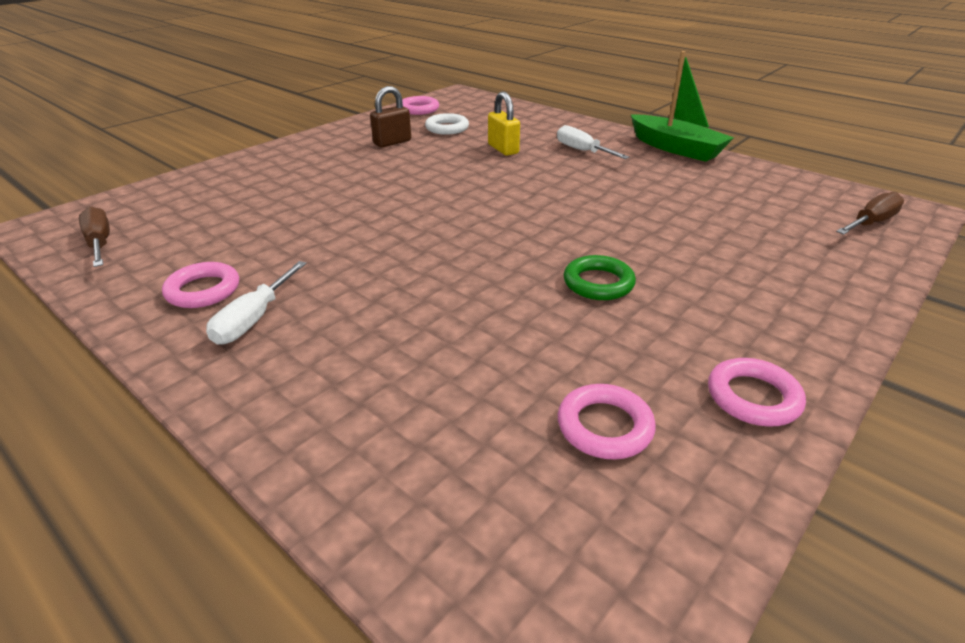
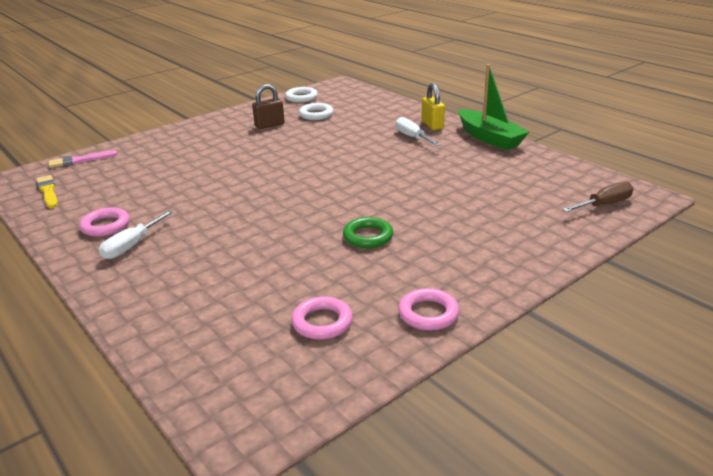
camera: 10 degrees right, 5 degrees down
brown screwdriver [79,206,110,267] -> yellow brush [37,175,58,208]
pink ring [402,96,439,115] -> white ring [285,87,318,102]
yellow padlock [488,92,520,156] -> yellow padlock moved to [421,83,445,130]
none -> pink brush [49,150,118,168]

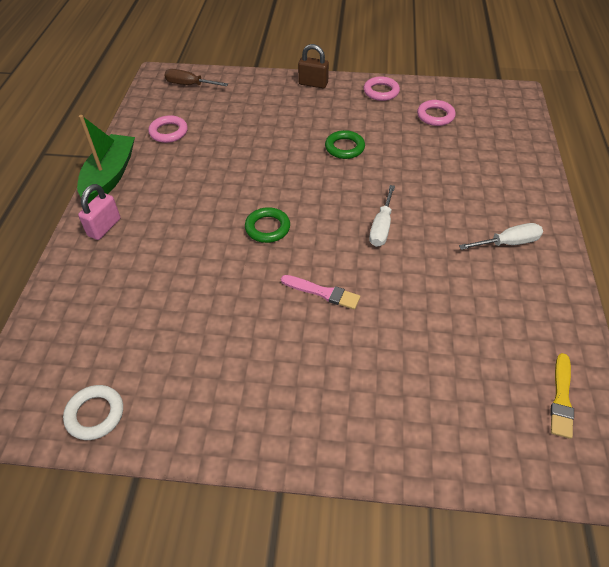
camera: 135 degrees left, 20 degrees up
pink brush [49,150,118,168] -> pink brush moved to [281,275,360,309]
pink ring [79,207,130,237] -> pink ring moved to [148,115,188,143]
brown padlock [252,84,285,129] -> brown padlock moved to [298,44,329,88]
white ring [299,103,334,120] -> none
white screwdriver [395,117,441,146] -> white screwdriver moved to [369,185,395,247]
yellow padlock [421,83,445,130] -> pink padlock [78,184,120,240]
none -> green ring [245,207,290,243]

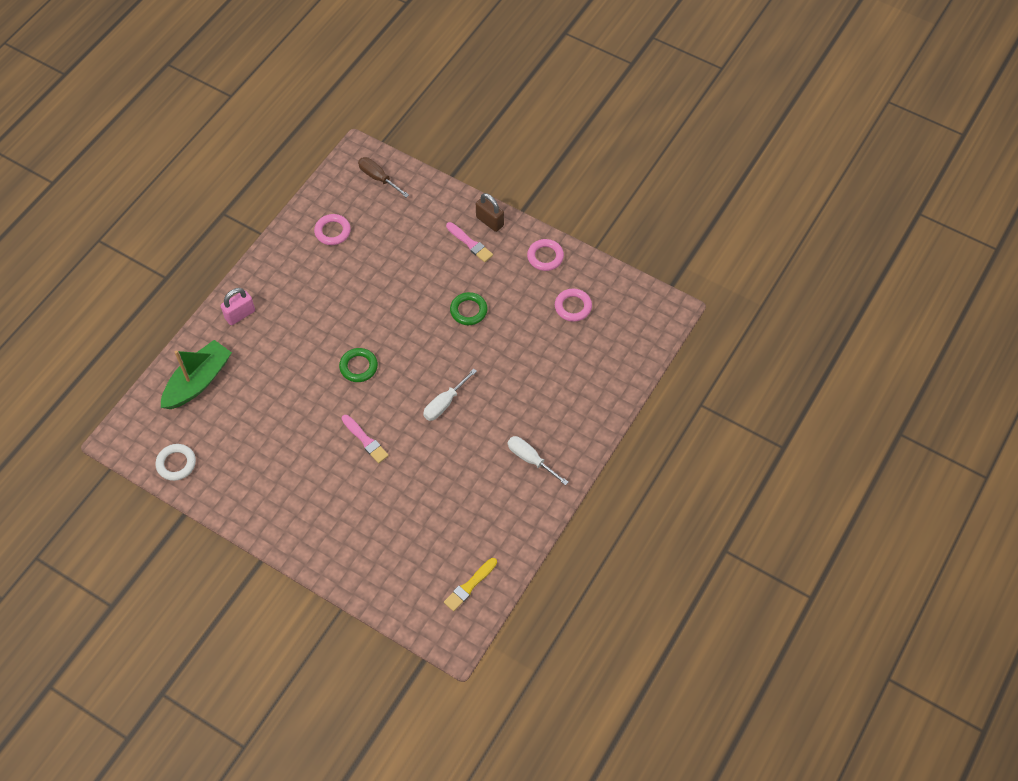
camera: 25 degrees right, 10 degrees up
green boat [77,115,135,204] -> green boat moved to [161,340,232,409]
white screwdriver [459,223,543,250] -> white screwdriver turned 150 degrees counterclockwise [508,436,568,485]
none -> pink brush [446,222,493,262]

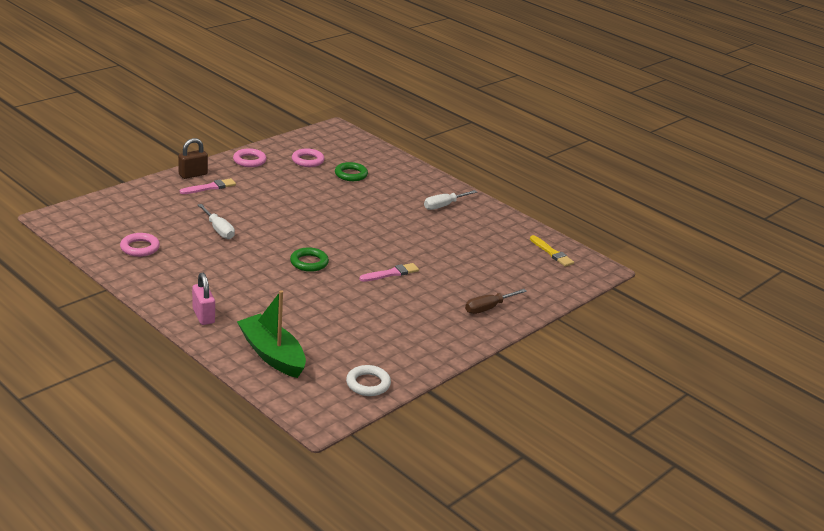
camera: 80 degrees left, 30 degrees down
brown screwdriver [358,157,409,198] -> brown screwdriver moved to [465,289,527,314]
white screwdriver [423,368,477,421] -> white screwdriver moved to [198,204,235,239]
green ring [450,292,488,325] -> green ring moved to [335,162,368,181]

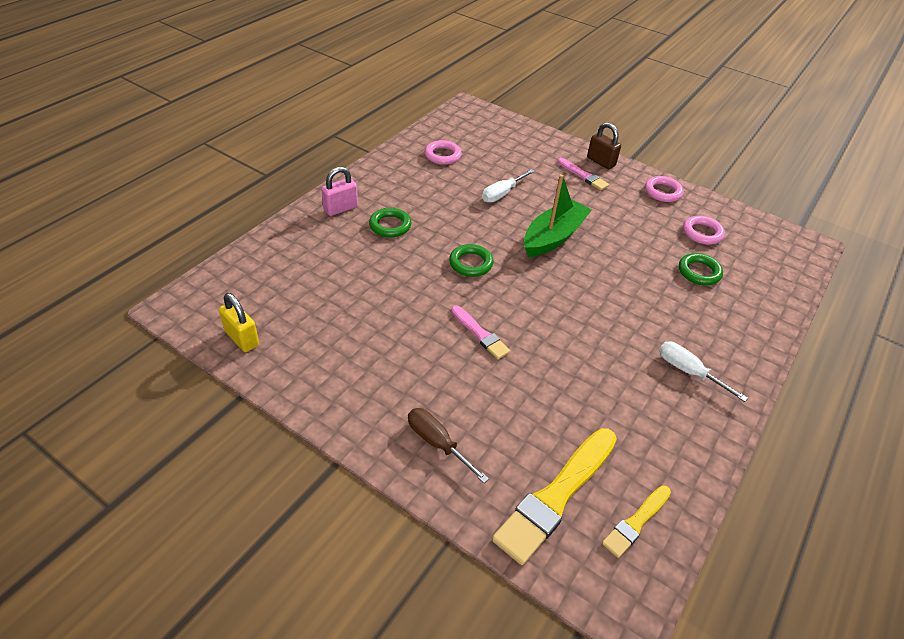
camera: 80 degrees right, 15 degrees up
green boat [237,290,306,378] -> green boat moved to [524,174,592,257]
white ring [346,365,391,396] -> yellow padlock [219,293,259,352]
none -> green ring [369,208,411,237]
none -> yellow brush [492,428,617,565]

